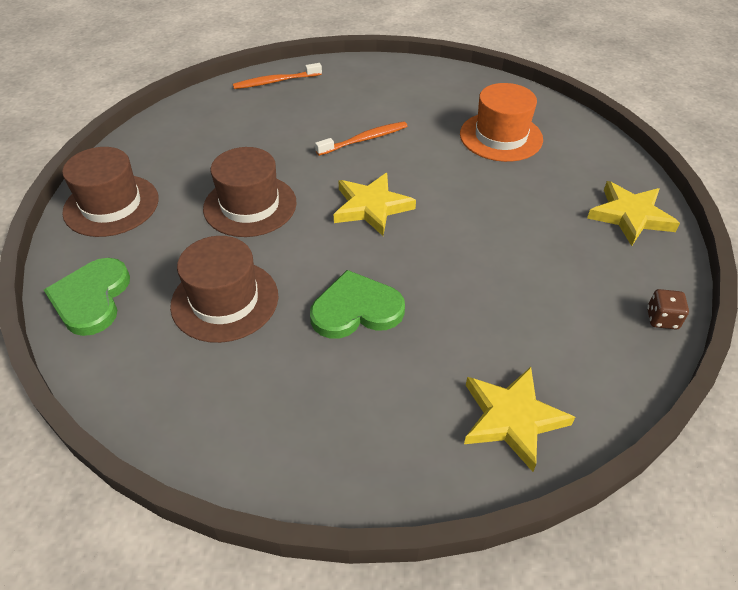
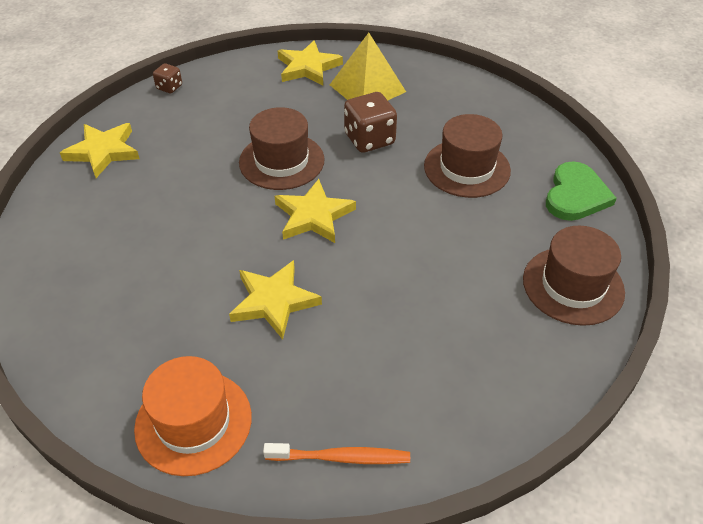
camera: 160 degrees left, 0 degrees up
brown hat [203,147,297,237] -> brown hat moved to [239,107,324,190]
green heart [310,270,405,339] -> brown dice [344,92,397,153]
orange toothbrush [315,121,407,156] -> yellow star [229,260,322,340]
orange hat [460,83,543,162] -> orange hat moved to [134,356,252,476]
none -> yellow pyramid [330,33,406,100]

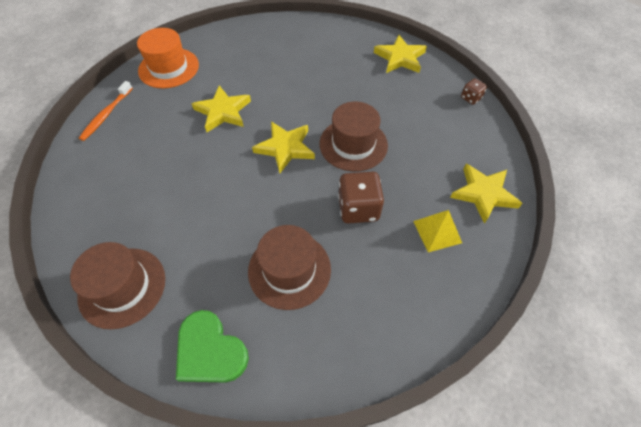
camera: 110 degrees right, 10 degrees up
yellow pyramid [330,33,406,100] -> yellow pyramid [413,210,462,252], size x0.65

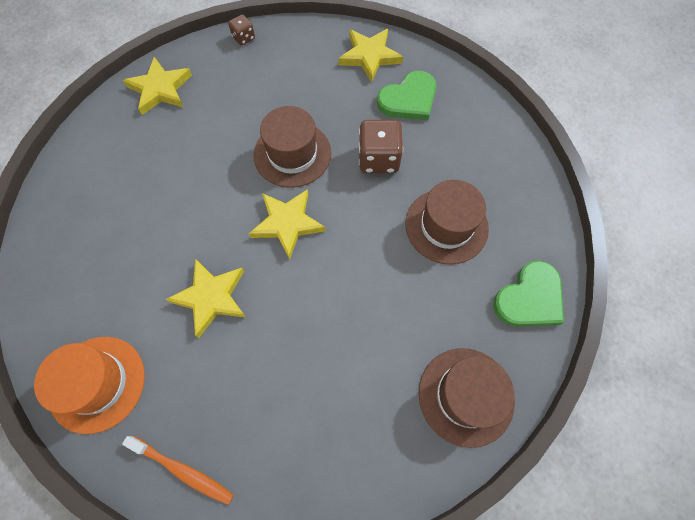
camera: 85 degrees left, 10 degrees up
yellow pyramid [413,210,462,252] -> green heart [377,71,436,120]

